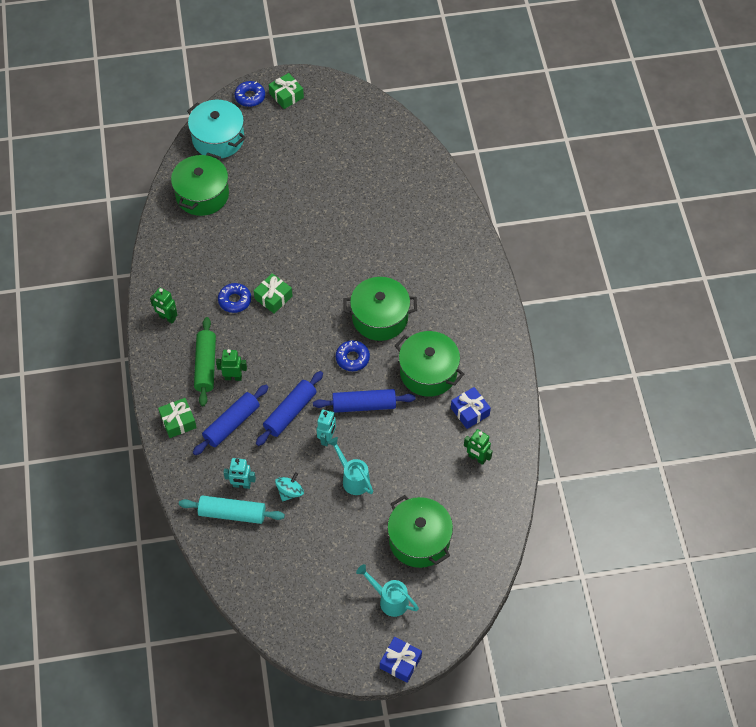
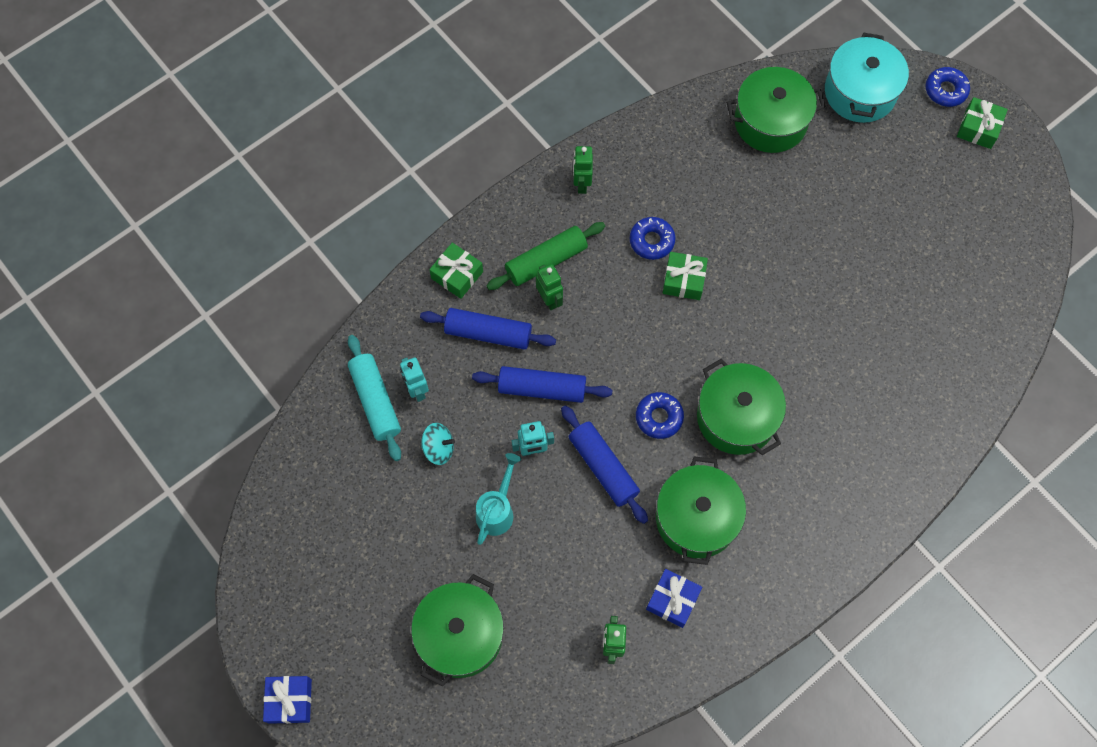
camera: 60 degrees right, 10 degrees up
turquoise watering can [356,564,419,617] -> none

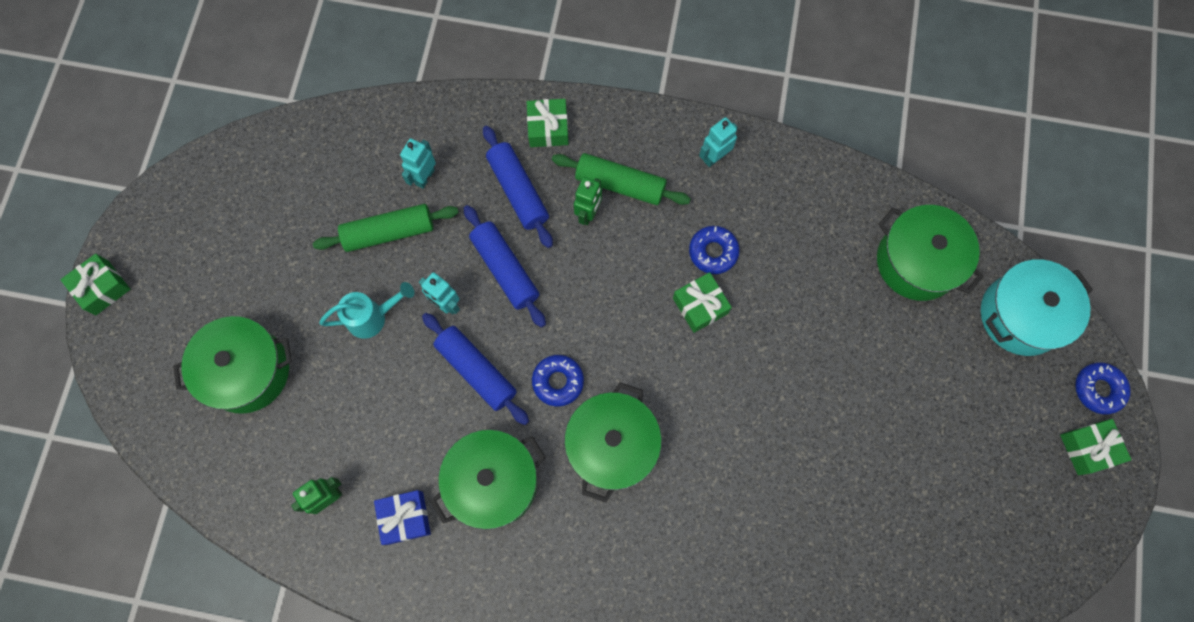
camera: 50 degrees right, 5 degrees up
blue gift [263,676,312,724] -> green gift [60,254,130,315]
turquoise rolling pin [348,335,401,461] -> none
turquoise spinning top [421,423,455,465] -> green rolling pin [313,204,459,252]
blue rolling pin [561,406,648,524] -> blue rolling pin turned 60 degrees counterclockwise [422,313,529,425]
green robot [573,146,593,194] -> turquoise robot [699,117,738,167]

